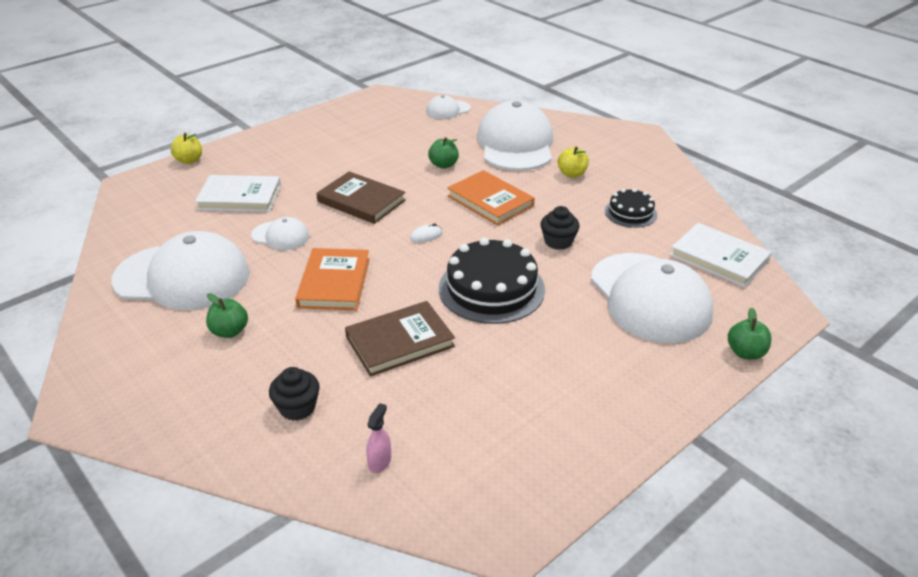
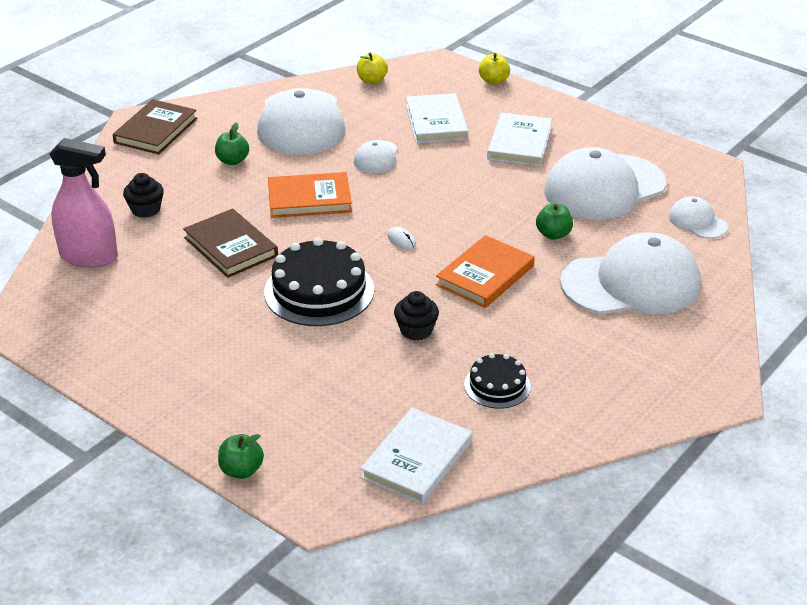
camera: 80 degrees right, 0 degrees up
brown book [316,171,406,224] -> brown book moved to [113,99,197,154]
pink spray bottle [366,403,391,473] -> pink spray bottle [49,138,118,268], size x2.42
yellow apple [558,147,589,178] -> yellow apple moved to [357,53,388,84]
white cap [591,253,713,343] -> white cap moved to [544,147,666,220]
none -> white book [487,113,552,167]

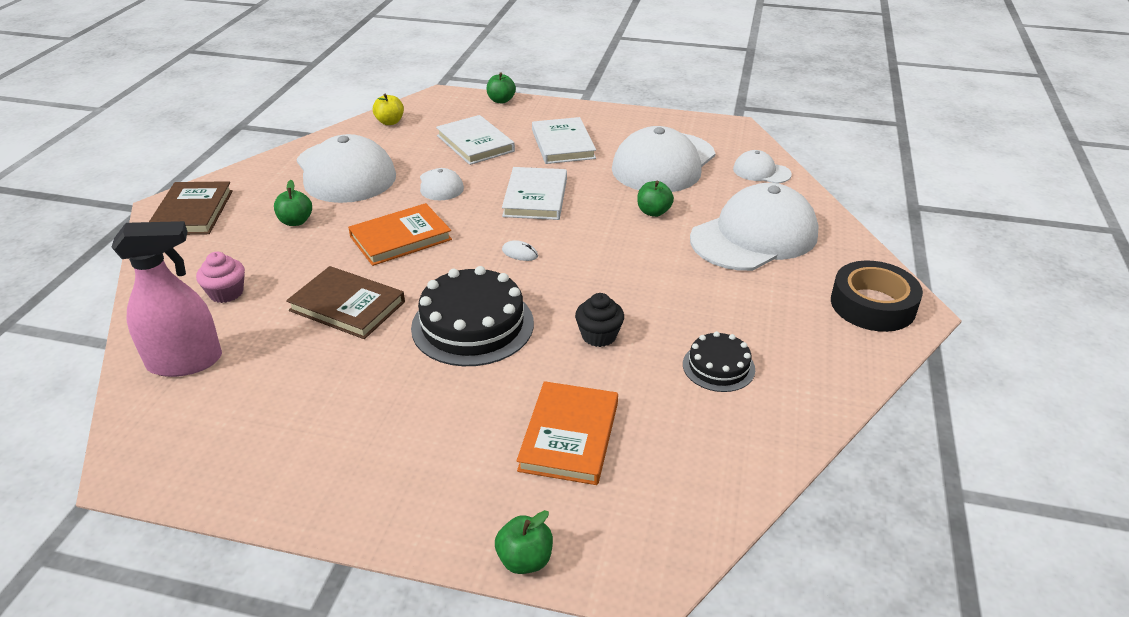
camera: 25 degrees left, 0 degrees up
black cupcake [123,173,164,218] -> pink cupcake [196,252,245,303]
white book [360,408,472,505] -> white book moved to [502,167,567,220]
orange book [436,235,535,308] -> orange book moved to [516,381,618,485]
yellow apple [479,53,510,85] -> green apple [487,73,516,103]
none -> black tape [831,260,923,332]

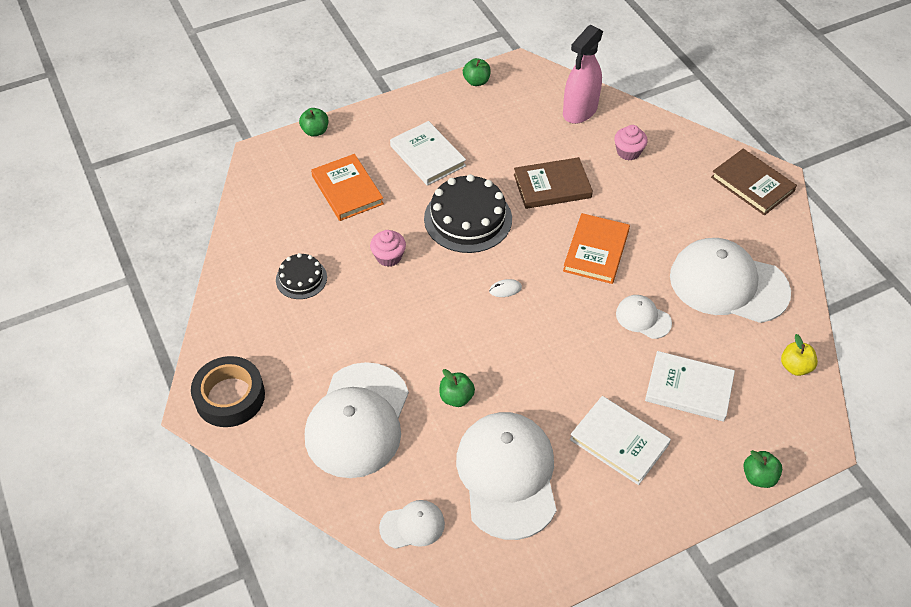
camera: 140 degrees right, 15 degrees up
green apple [274,180,312,226] -> green apple moved to [463,58,491,86]
white book [502,167,567,220] -> white book moved to [390,121,466,186]
black cupcake [575,293,624,347] -> pink cupcake [370,230,406,267]

